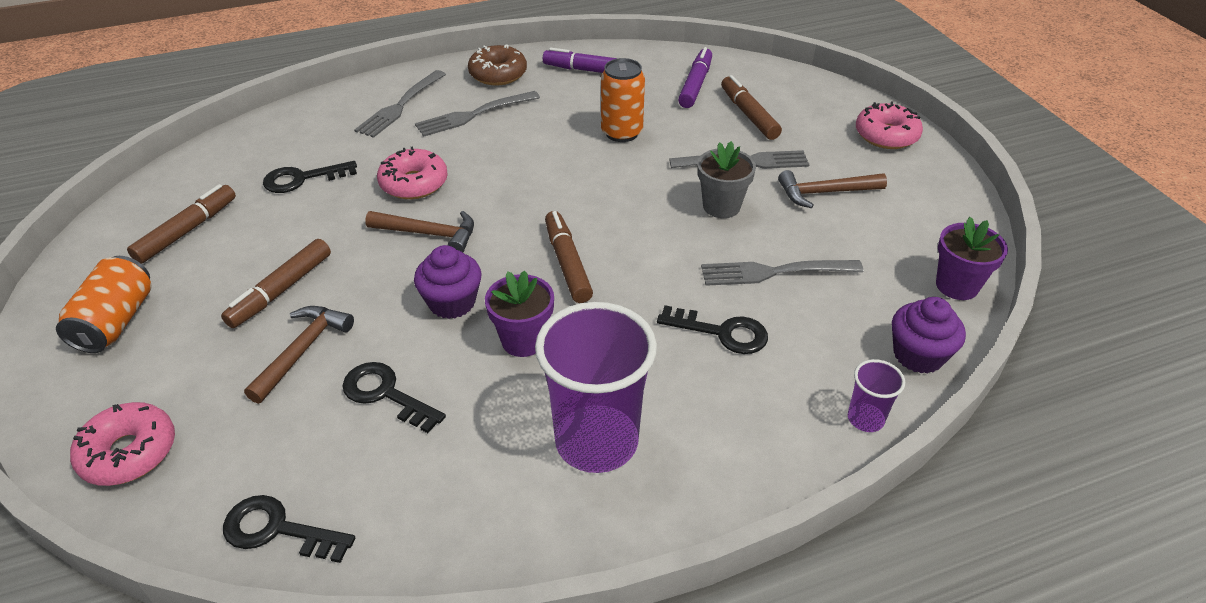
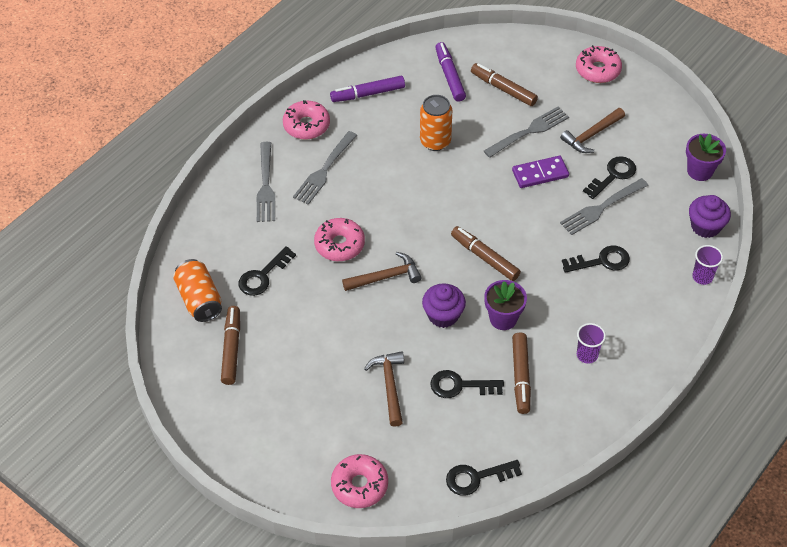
camera: 30 degrees left, 10 degrees up
orange can [56,256,152,353] -> orange can moved to [173,259,222,322]
brown marker [221,239,331,328] -> brown marker moved to [512,333,531,414]
brown donut [468,44,527,85] -> pink donut [283,100,330,140]
purple cup [535,302,657,473] -> purple cup [577,323,606,364], size x0.45
grey flower pot [697,141,756,218] -> purple domino [512,156,569,188]
none -> black key [583,156,636,199]

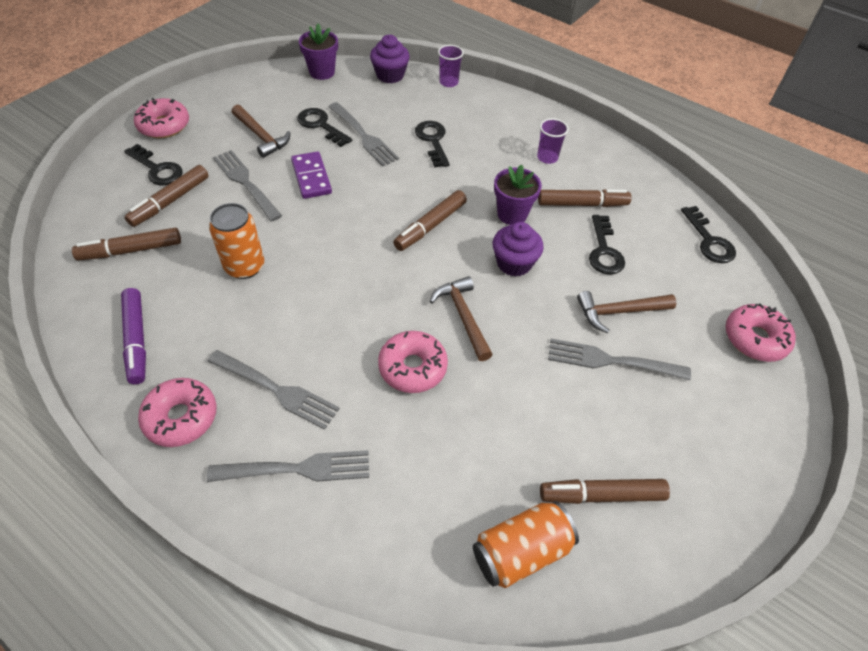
camera: 95 degrees left, 0 degrees up
black key [239,246,296,296] -> black key moved to [124,144,183,185]
purple marker [435,42,466,102] -> brown marker [72,228,181,260]
none -> grey fork [548,339,691,380]

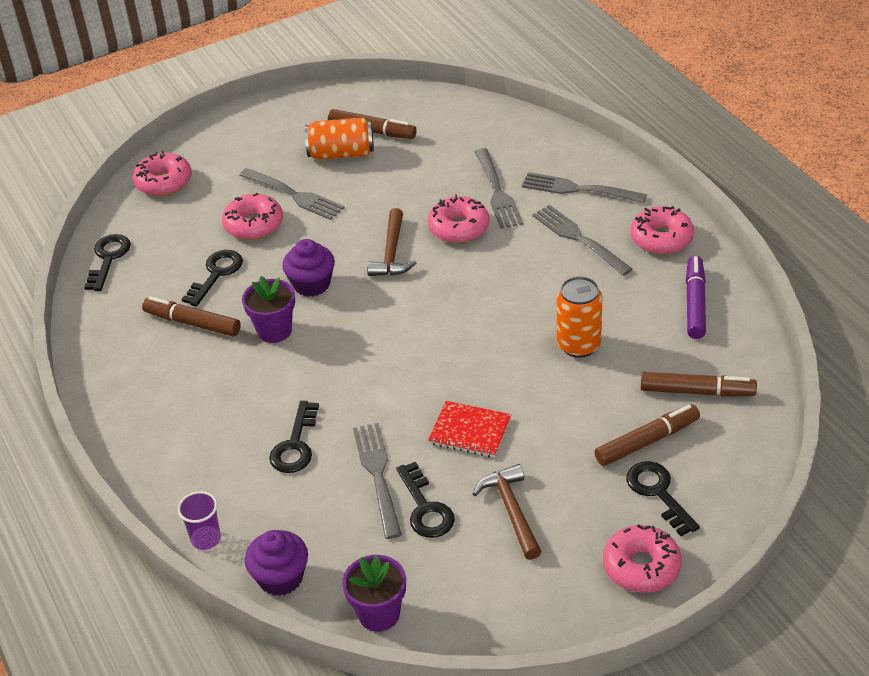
camera: 150 degrees left, 10 degrees down
grey fork [213,150,282,222] -> grey fork moved to [475,148,523,229]
purple domino [291,151,332,199] -> red notebook [428,401,511,458]
brown marker [393,190,467,251] -> none
orange can [473,501,579,588] -> orange can moved to [305,118,374,160]
purple cup [537,118,569,164] -> none
brown hammer [577,291,676,333] -> pink donut [222,193,283,240]

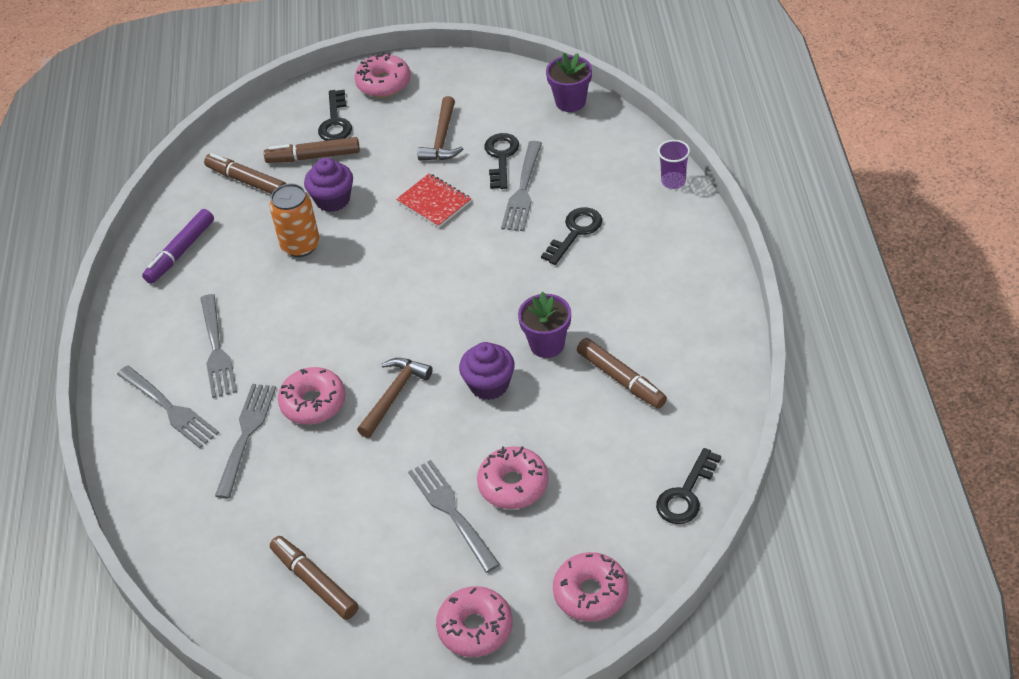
camera: 155 degrees left, 5 degrees up
black key [182,250,243,307] -> none
purple cupcake [245,530,308,596] -> purple cupcake moved to [304,158,353,212]
orange can [305,118,374,160] -> none
pink donut [630,206,694,254] -> pink donut moved to [436,586,512,657]

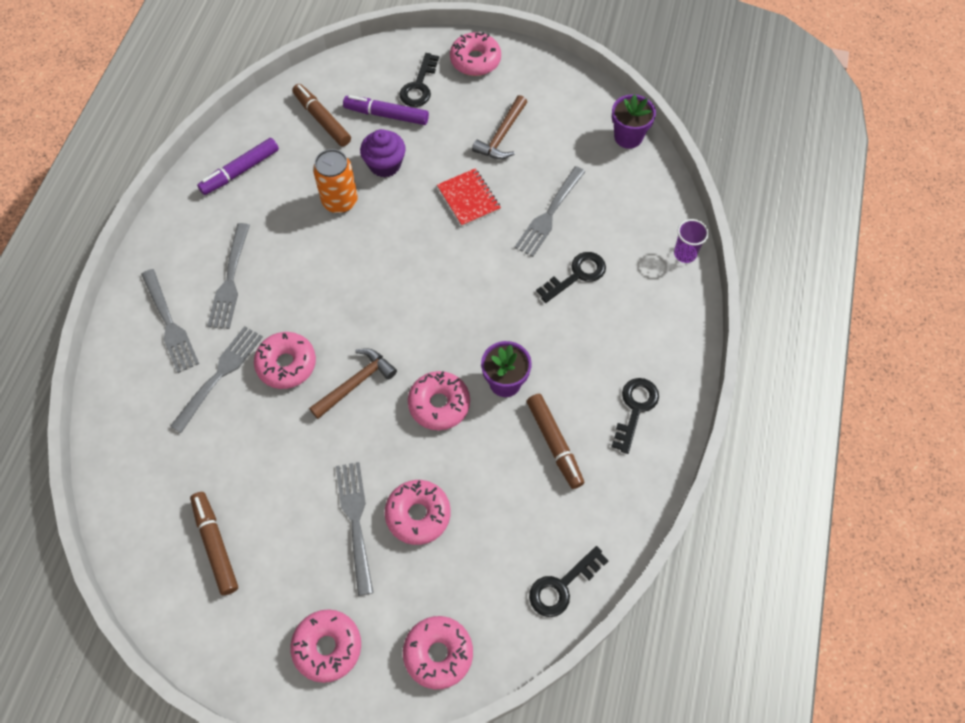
camera: 15 degrees right, 15 degrees up
brown marker [264,137,360,163] -> purple marker [343,95,429,125]
purple cupcake [459,342,515,400] -> pink donut [408,371,470,430]
black key [484,133,519,189] -> black key moved to [611,378,659,454]

